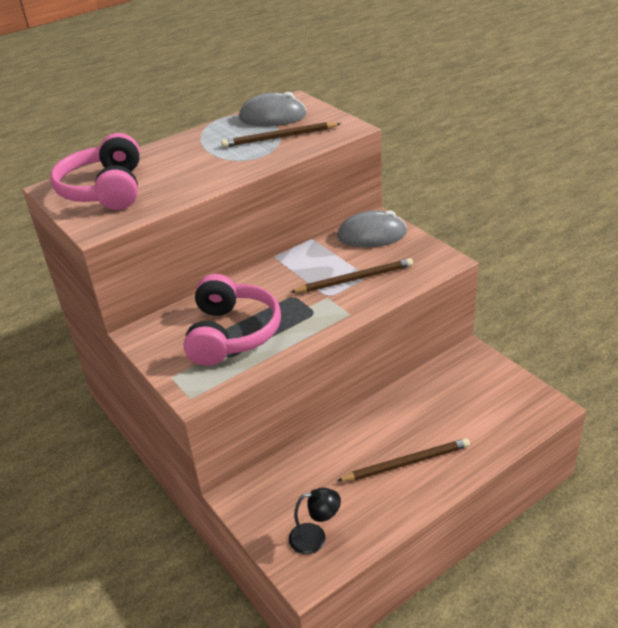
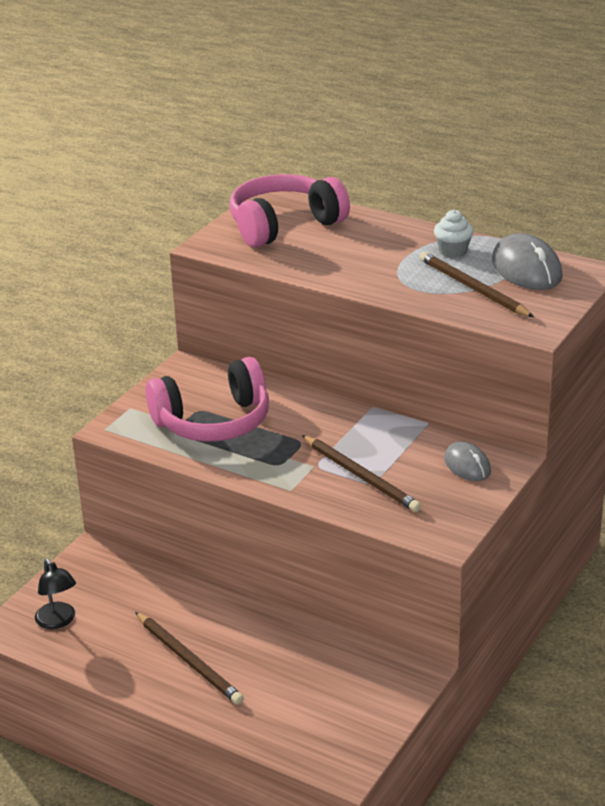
camera: 65 degrees right, 5 degrees down
grey mouse [337,210,407,247] -> grey mouse [444,441,491,481], size x0.62
none -> white cupcake [434,210,474,258]

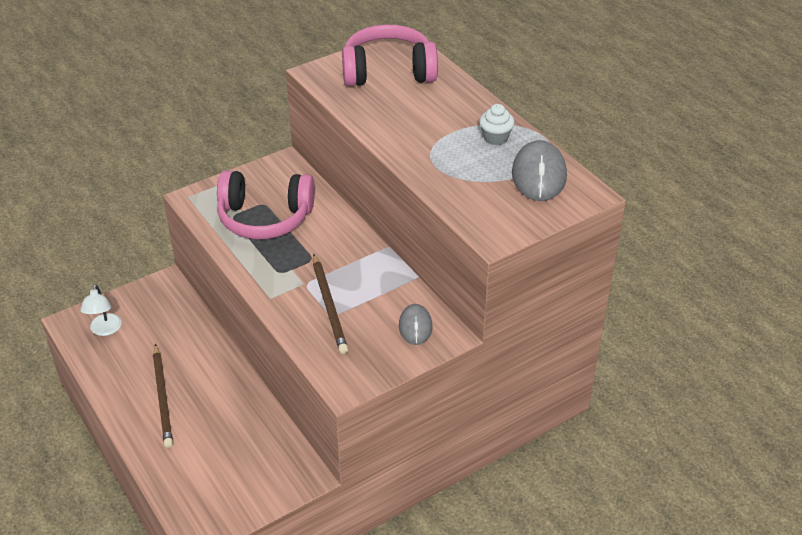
camera: 25 degrees right, 10 degrees up
black lamp [35,558,76,629] -> white lamp [80,284,122,336]
brown pencil [420,252,534,317] -> none

